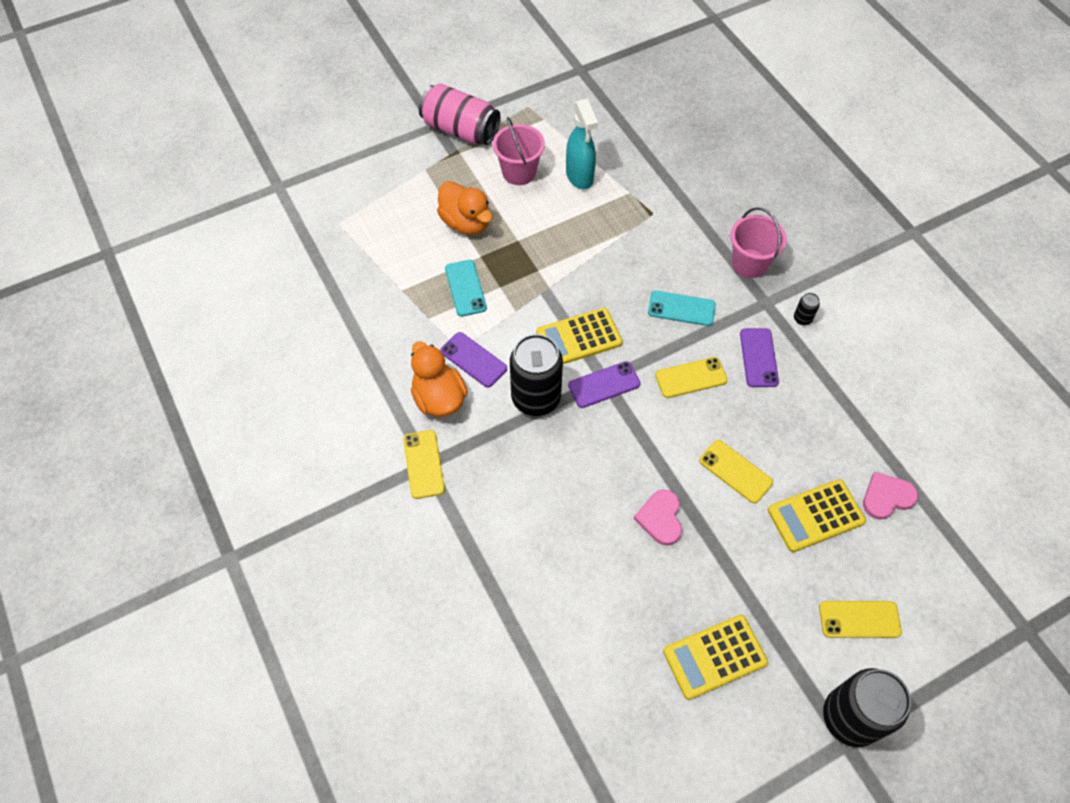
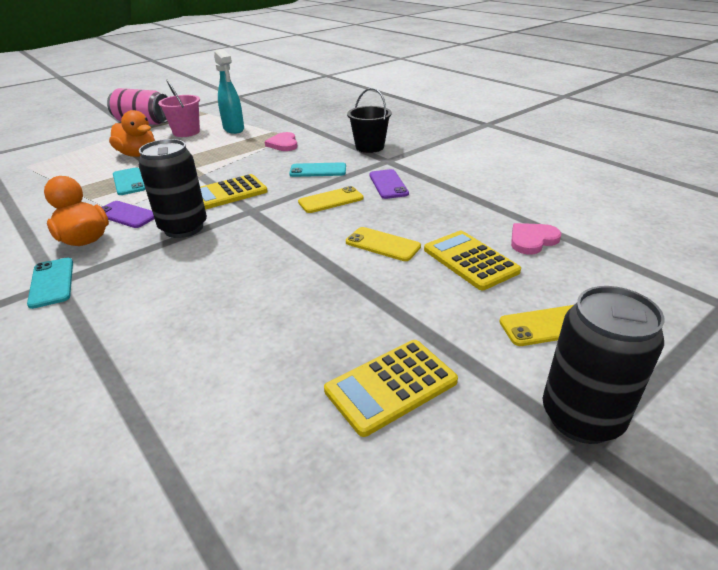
camera: 10 degrees left, 25 degrees down
yellow phone [403,430,445,499] -> turquoise phone [27,258,73,309]
purple phone [568,361,640,408] -> none
pink heart [634,489,682,545] -> pink heart moved to [265,132,298,151]
pink bucket [730,207,787,278] -> black bucket [347,88,392,153]
yellow calculator [768,479,866,552] -> yellow calculator turned 90 degrees clockwise [424,231,521,290]
black can [794,293,820,325] -> none

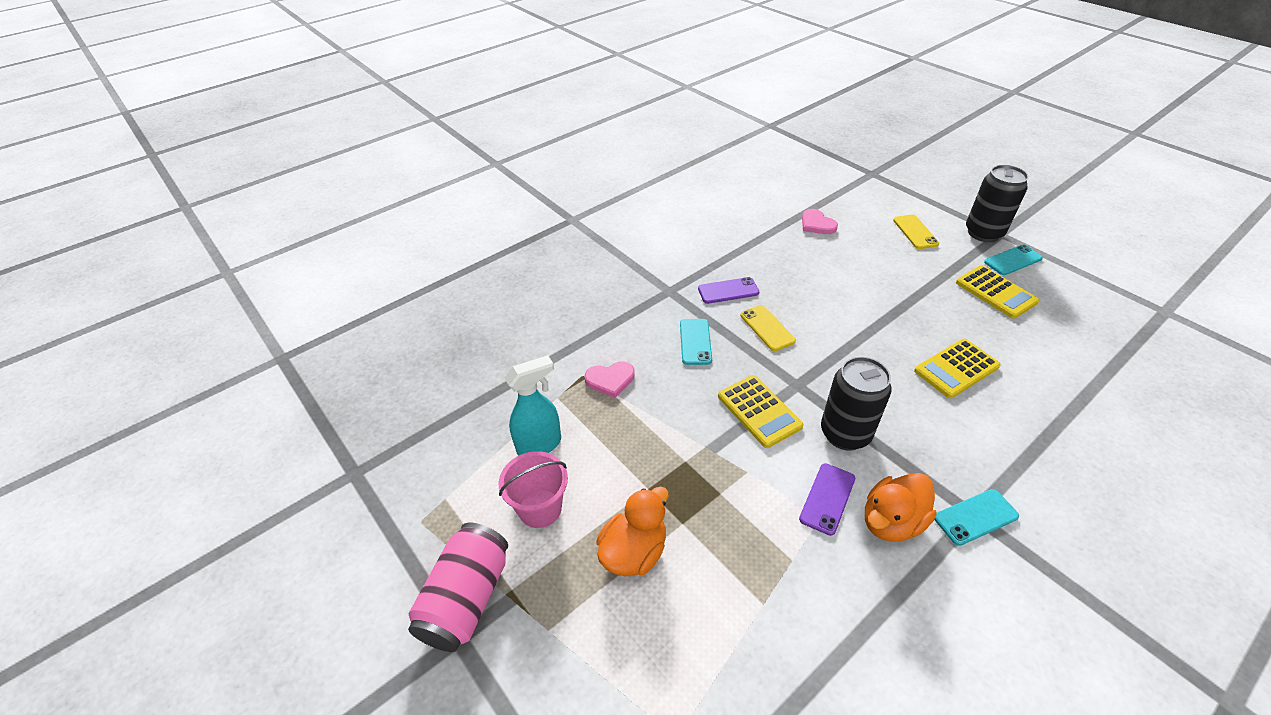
camera: 90 degrees left, 10 degrees up
turquoise phone [113,167,146,195] -> turquoise phone moved to [984,245,1043,275]
yellow phone [346,227,421,261] -> none
black bucket [347,88,392,153] -> none
yellow calculator [424,231,521,290] -> yellow calculator moved to [914,339,1001,398]

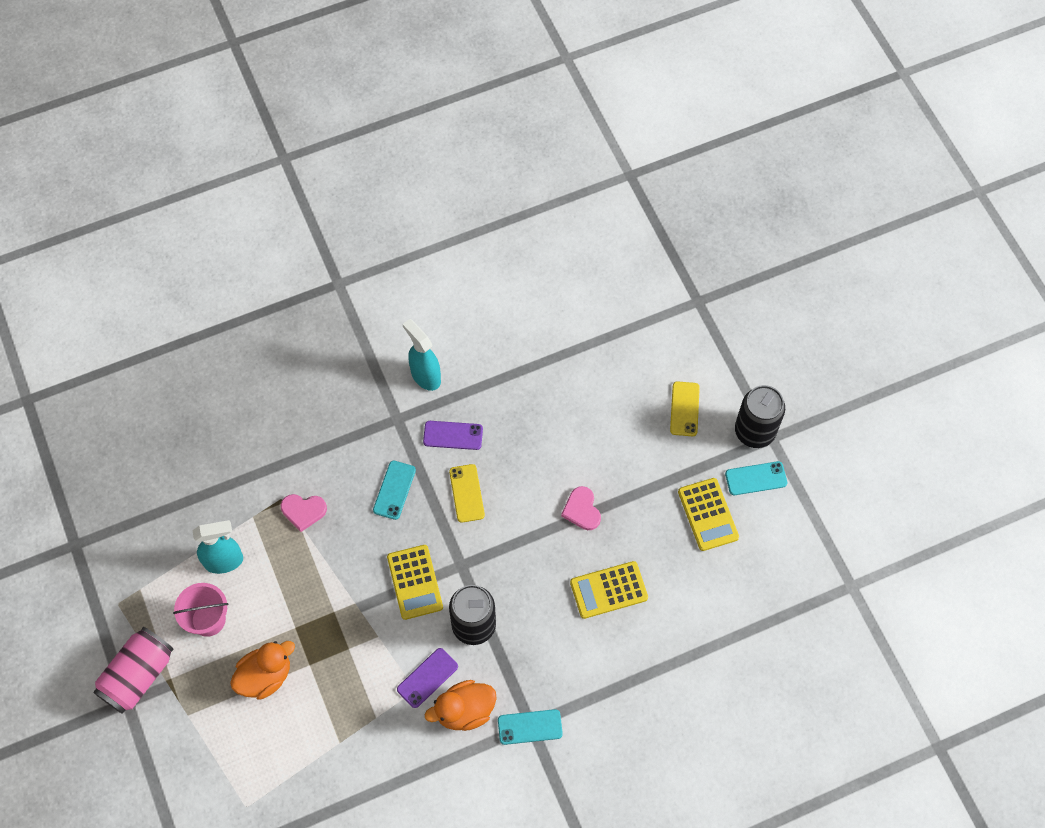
camera: 15 degrees right, 20 degrees up
pink heart [802,209,838,234] -> pink heart moved to [561,486,601,530]
none -> turquoise spray bottle [403,319,441,391]

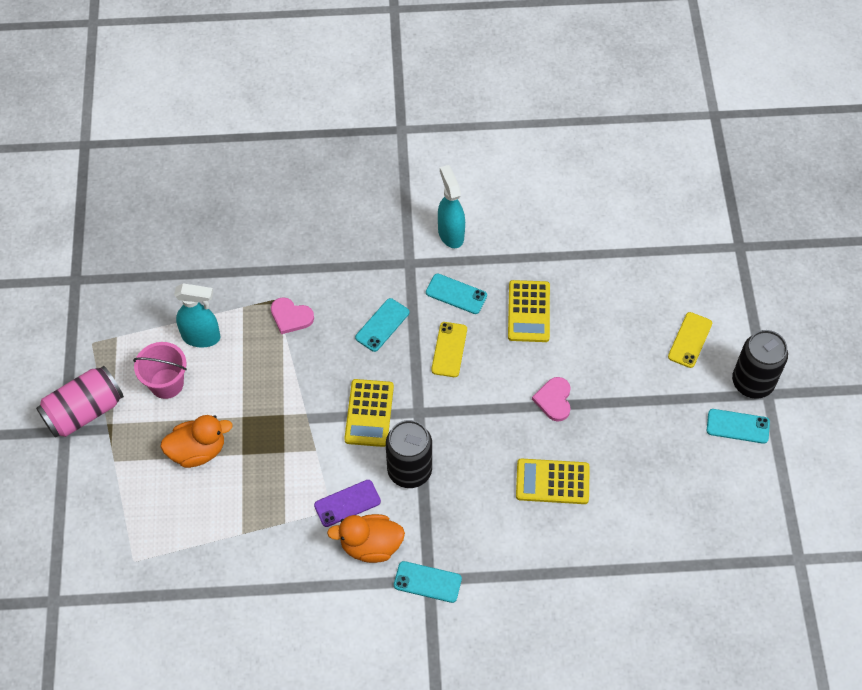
camera: 20 degrees right, 5 degrees down
purple phone [423,421,483,450] -> turquoise phone [426,274,487,314]
yellow calculator [678,478,739,551] -> yellow calculator moved to [508,280,550,342]

